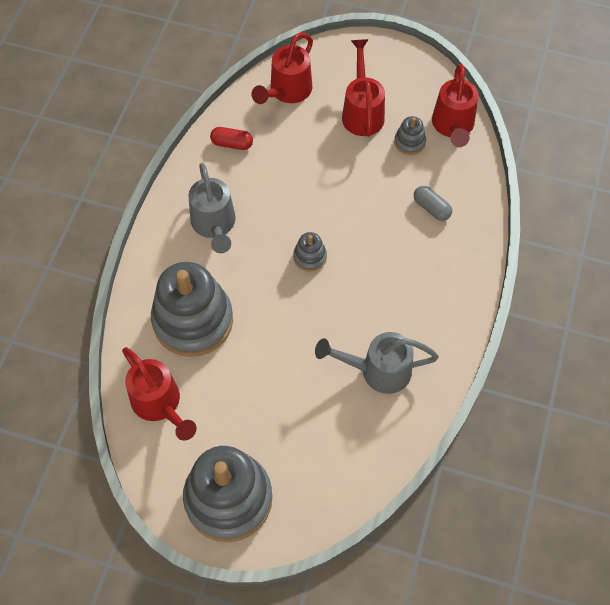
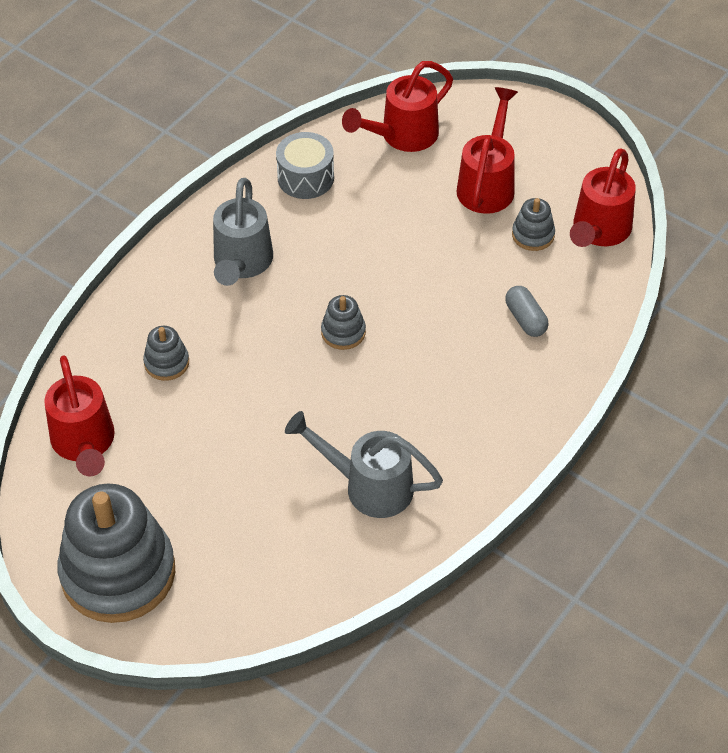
camera: 20 degrees right, 10 degrees down
grey stacking toy [151,262,233,357] -> grey stacking toy [143,326,189,381], size x0.43
red capsule [210,127,253,150] -> grey drum [276,132,334,199]

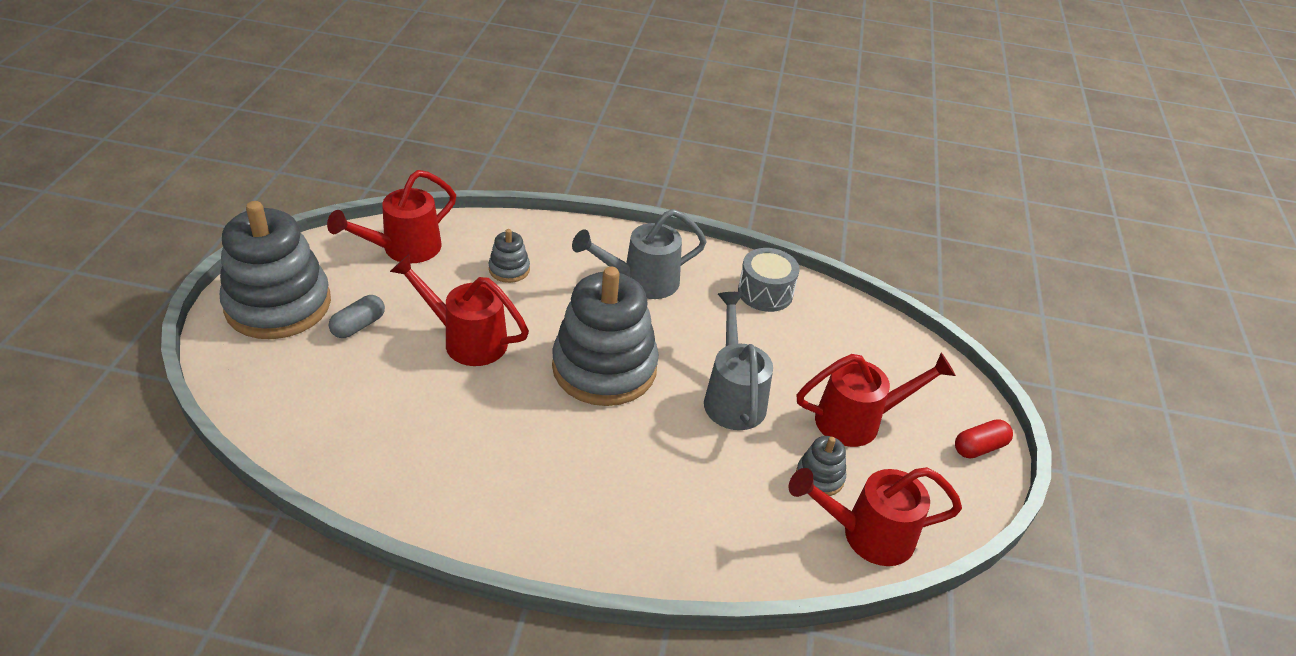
camera: 60 degrees right, 10 degrees down
grey watering can [285,411,443,518] -> grey watering can moved to [704,292,773,430]
grey stacking toy [321,295,366,350] -> grey stacking toy [552,267,659,406], size x2.33
red watering can [342,61,453,152] -> red watering can moved to [390,255,529,366]
grey capsule [505,286,548,337] -> grey capsule moved to [329,295,385,338]
none -> red capsule [955,419,1013,458]

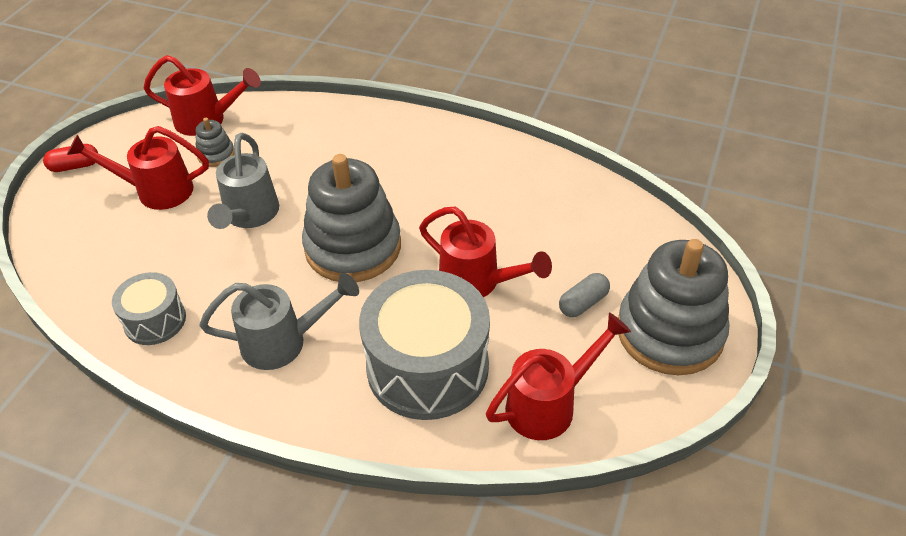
camera: 165 degrees left, 5 degrees up
grey stacking toy [489,229,530,283] -> grey drum [359,270,490,420]

